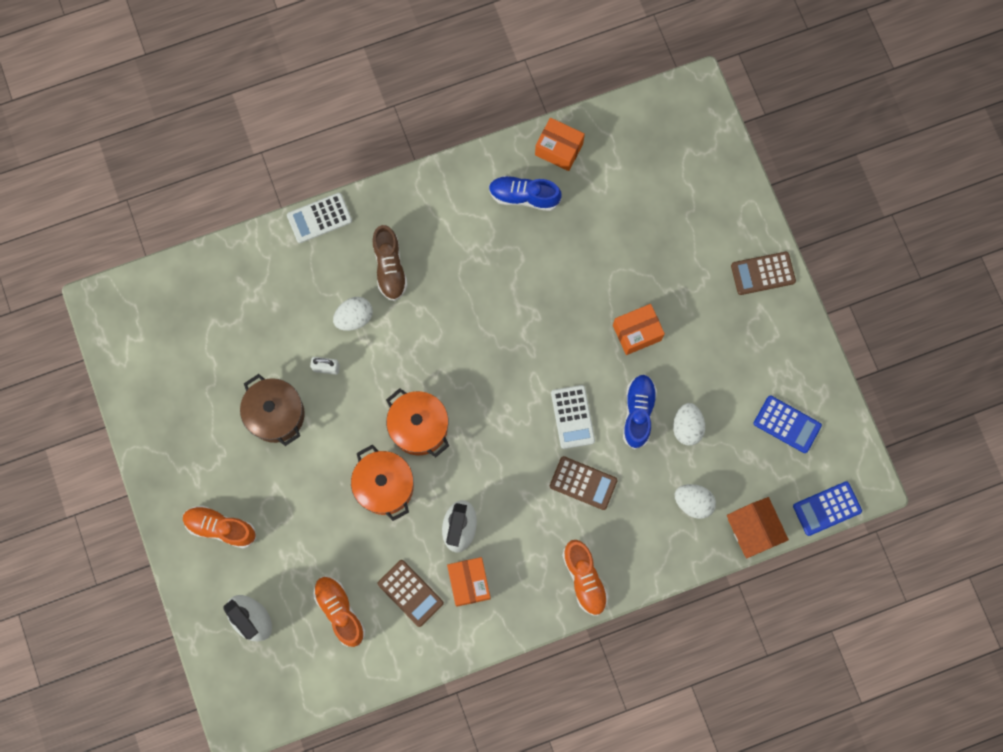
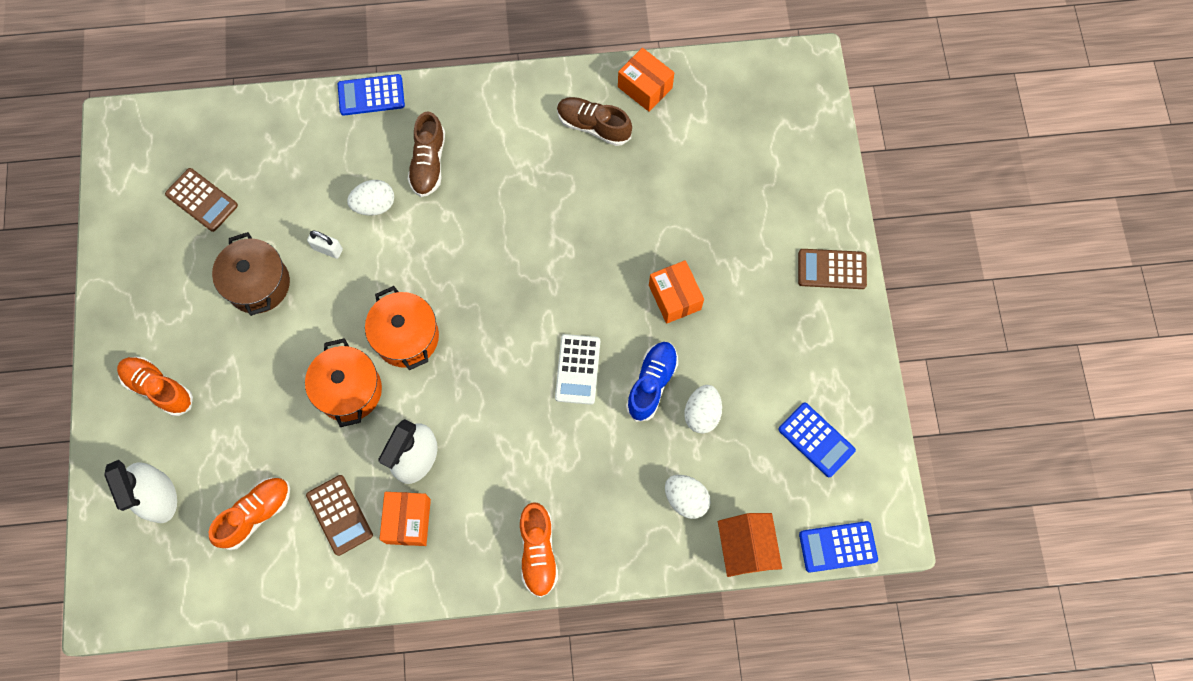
camera: 15 degrees right, 5 degrees down
white calculator [287,193,352,243] -> blue calculator [338,74,405,116]
orange shoe [313,576,366,647] -> orange shoe turned 60 degrees clockwise [209,478,290,550]
blue shoe [489,176,562,211] -> brown shoe [557,97,632,146]
brown calculator [550,456,618,510] -> brown calculator moved to [165,168,238,232]
orange box [613,304,665,355] -> orange box turned 75 degrees clockwise [649,260,704,324]

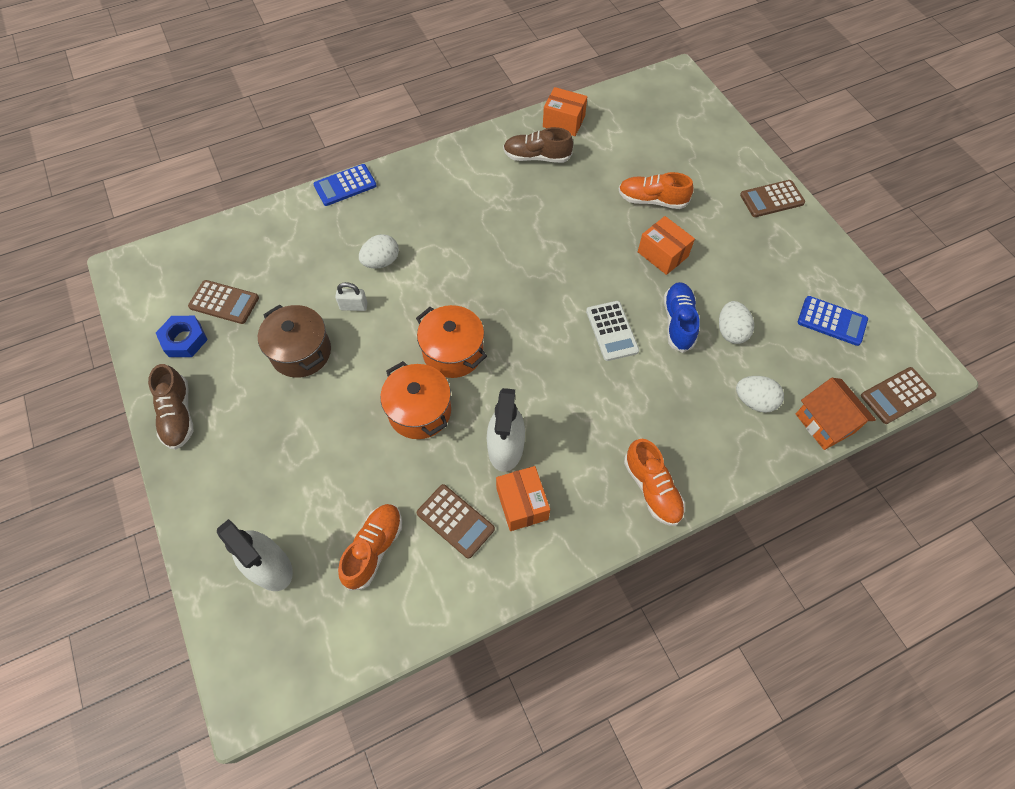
camera: 20 degrees left, 10 degrees down
orange shoe [117,357,193,416] -> orange shoe moved to [619,172,694,209]
brown shoe [408,111,445,197] -> brown shoe moved to [148,364,193,450]
blue calculator [799,521,878,573] -> brown calculator [861,367,936,424]
none -> blue nut [156,316,208,357]

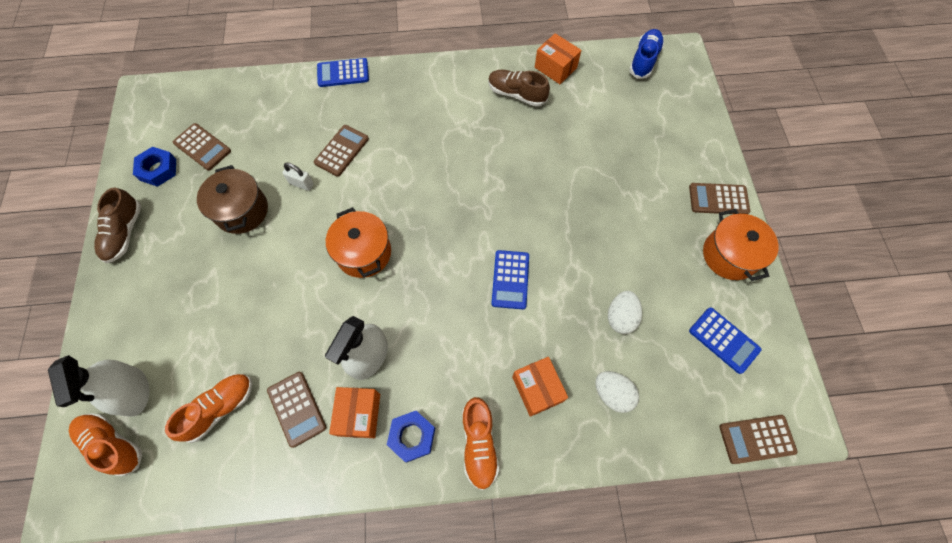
camera: 20 degrees right, 5 degrees up
white egg [359,234,399,269] -> brown calculator [314,125,369,177]
orange pot [380,361,451,439] -> orange pot moved to [703,209,779,281]
white calculator [586,301,639,361] -> blue calculator [491,250,529,309]
orange shoe [619,172,694,209] -> orange shoe moved to [69,413,142,476]
orange box [638,216,695,275] -> orange box moved to [512,357,568,417]
blue shoe [664,282,700,353] -> blue shoe moved to [629,29,664,79]
orange house [796,378,876,450] -> none
none -> blue nut [387,411,435,462]

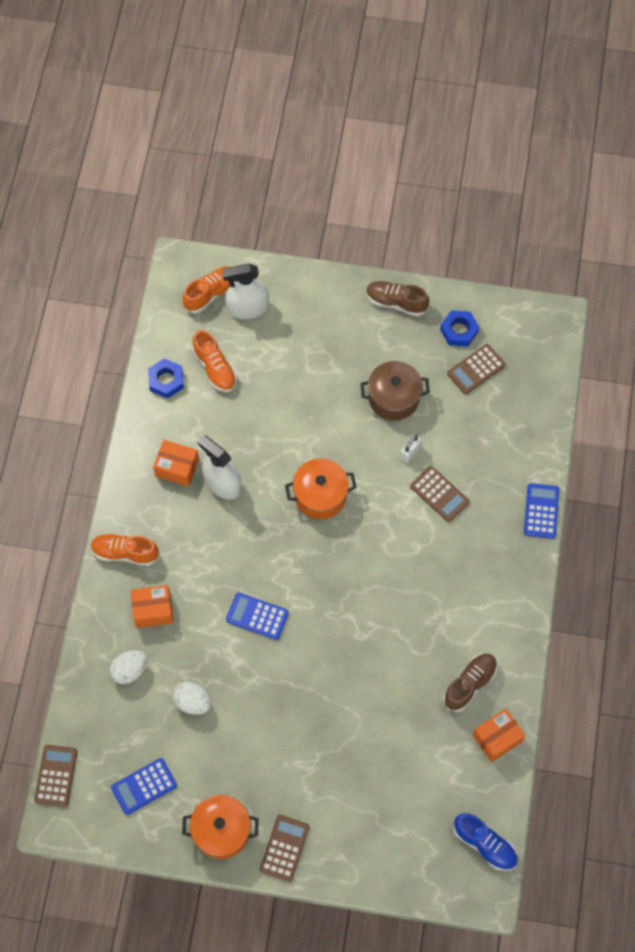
camera: 105 degrees right, 0 degrees up
brown calculator [267,372,326,448] -> none
blue nut [387,411,435,462] -> blue nut moved to [148,358,184,398]

